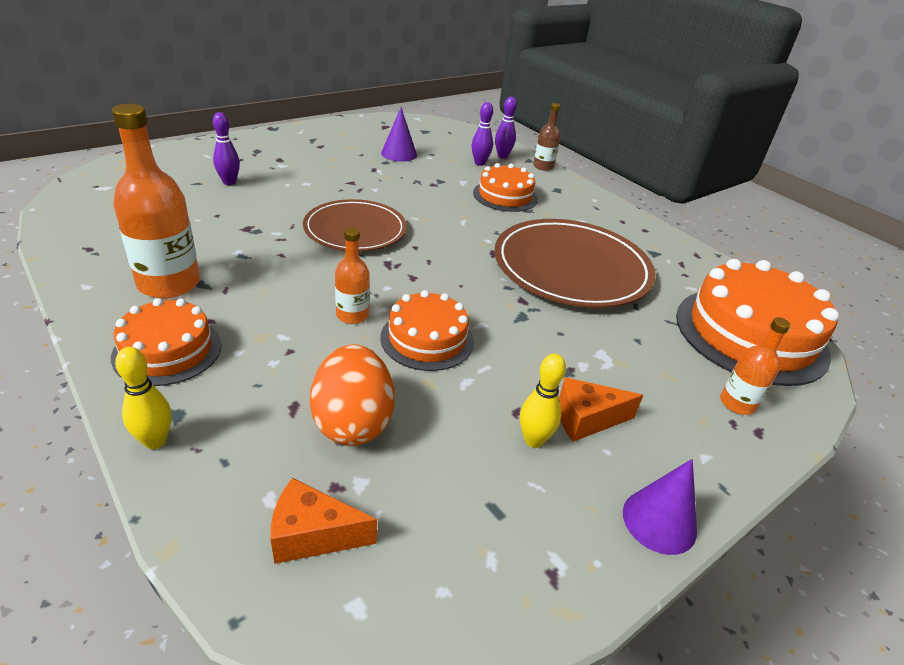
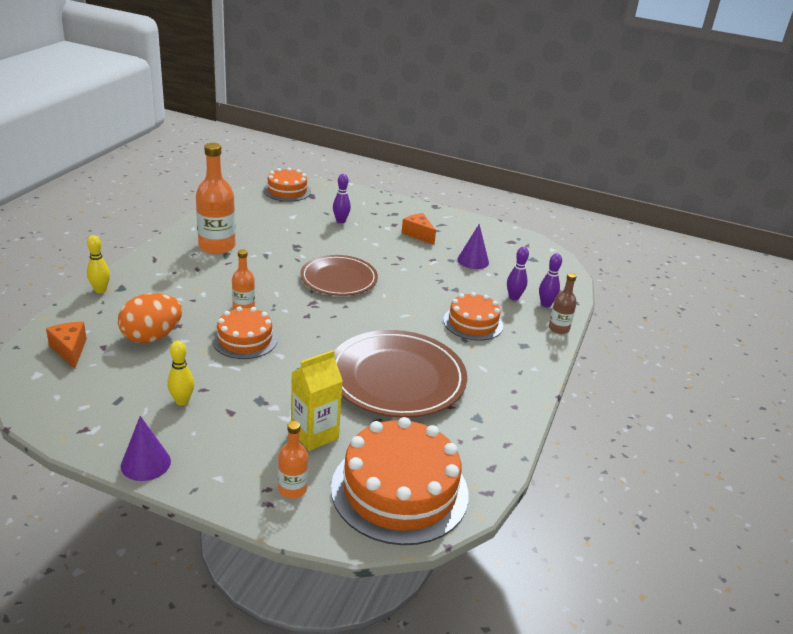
camera: 60 degrees right, 5 degrees down
orange cake [111,298,222,386] -> orange cake moved to [263,168,311,202]
orange cheese [559,377,643,442] -> orange cheese moved to [402,213,436,245]
none -> yellow carton [291,350,343,451]

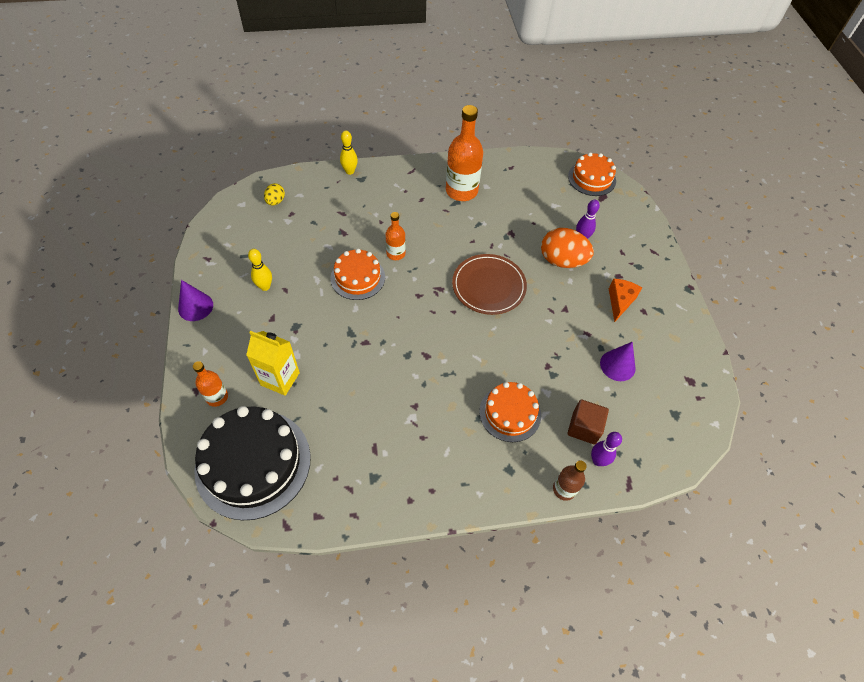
camera: 60 degrees right, 25 degrees up
orange cheese [46,322,87,369] -> yellow egg [264,183,285,206]
orange egg [118,293,182,343] -> orange egg moved to [541,228,594,268]
orange cake [331,417,468,545] -> black cake [194,406,311,521]
brown plate [334,330,467,418] -> none
purple bowling pin [507,247,529,301] -> brown cube [568,400,609,444]

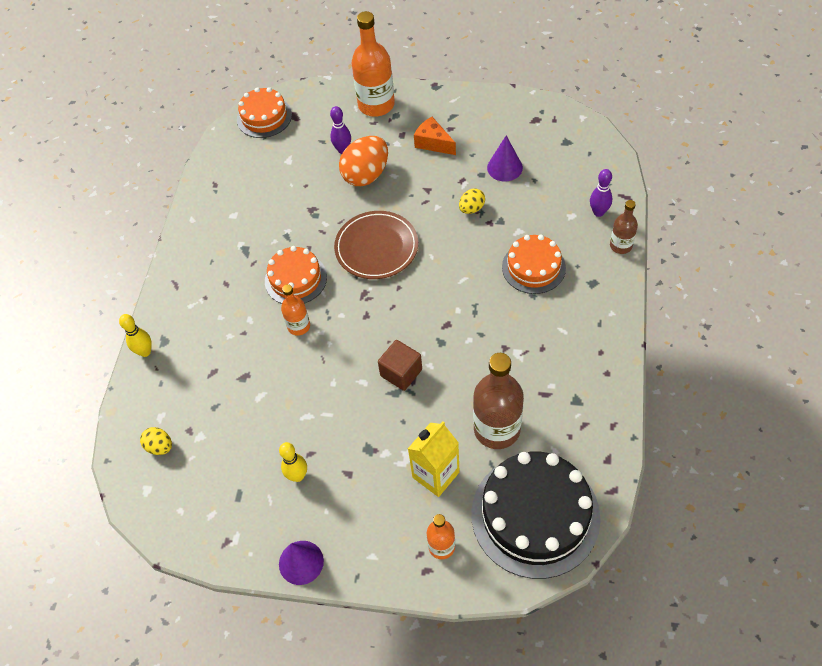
camera: 65 degrees left, 0 degrees up
orange cake [330,249,385,300] -> orange cake moved to [265,246,327,304]
orange bottle [446,105,483,201] -> orange bottle moved to [352,11,395,117]
brown cube [568,400,609,444] -> brown cube moved to [378,340,422,391]
none -> yellow egg [459,188,485,214]
none -> brown bottle [473,353,524,449]

